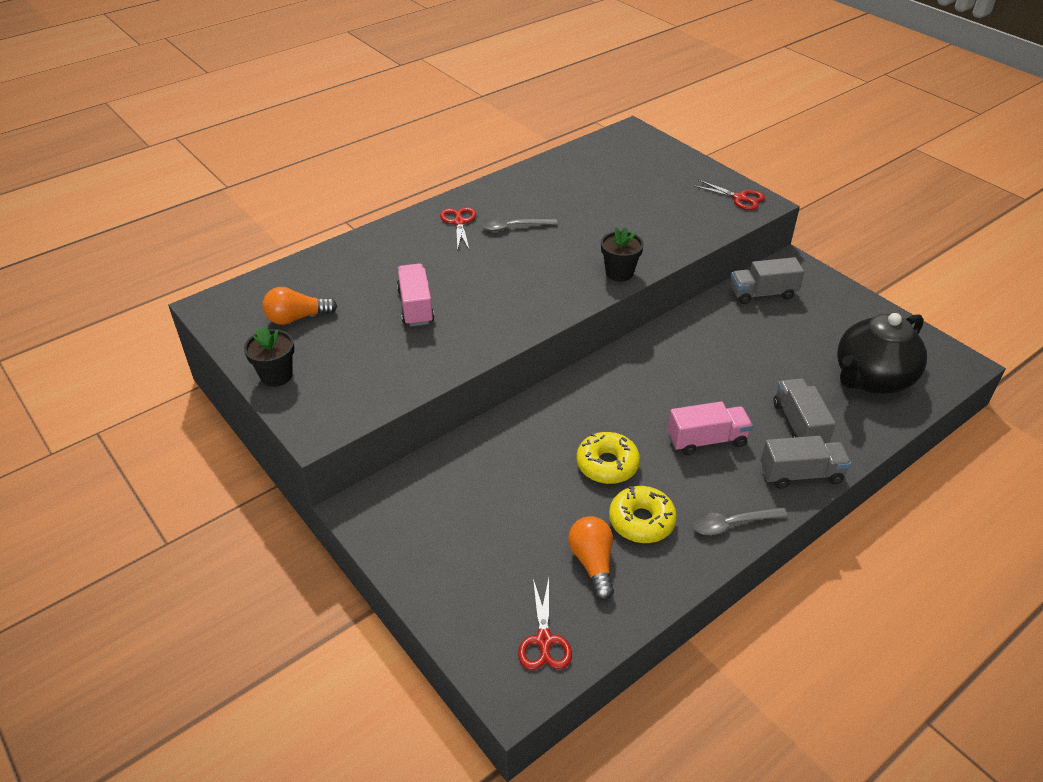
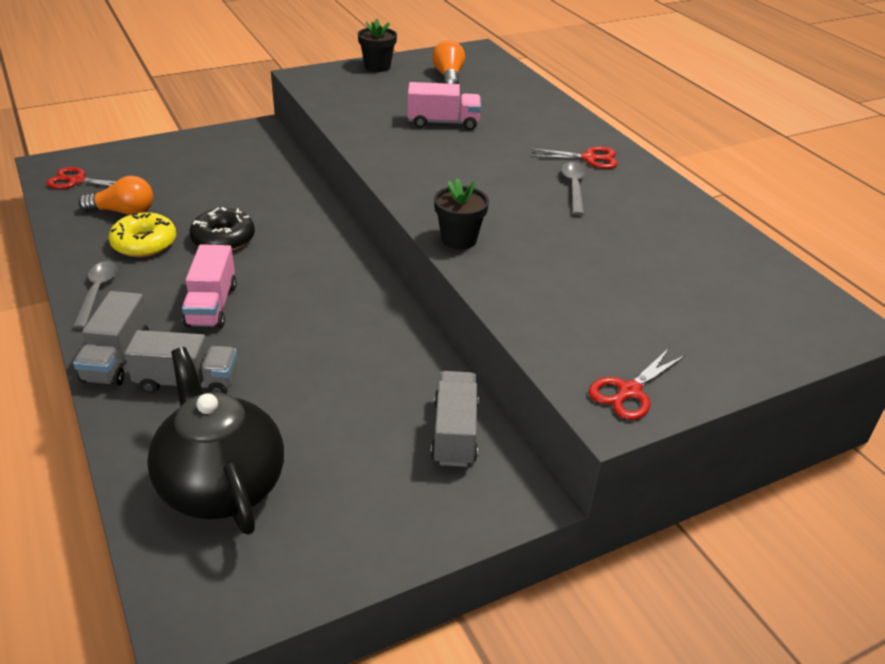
camera: 100 degrees right, 5 degrees down
yellow donut [576,432,640,484] -> black donut [190,207,255,251]

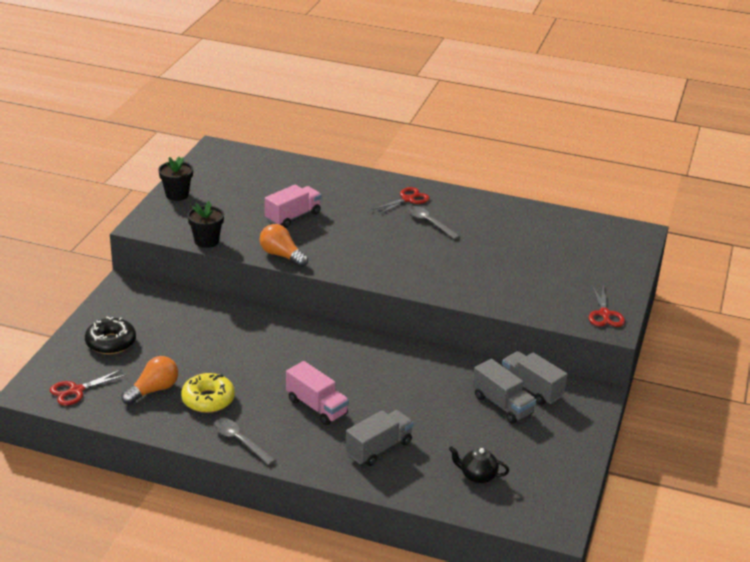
camera: 45 degrees left, 5 degrees down
grey truck [73,291,149,386] -> grey truck moved to [472,359,536,424]
black teapot [147,347,284,535] -> black teapot [449,446,509,483], size x0.46
black donut [190,207,255,251] -> black donut moved to [85,317,136,354]
orange light bulb [432,40,465,84] -> orange light bulb moved to [260,224,308,267]
black flower pot [434,178,489,250] -> black flower pot moved to [187,201,224,248]

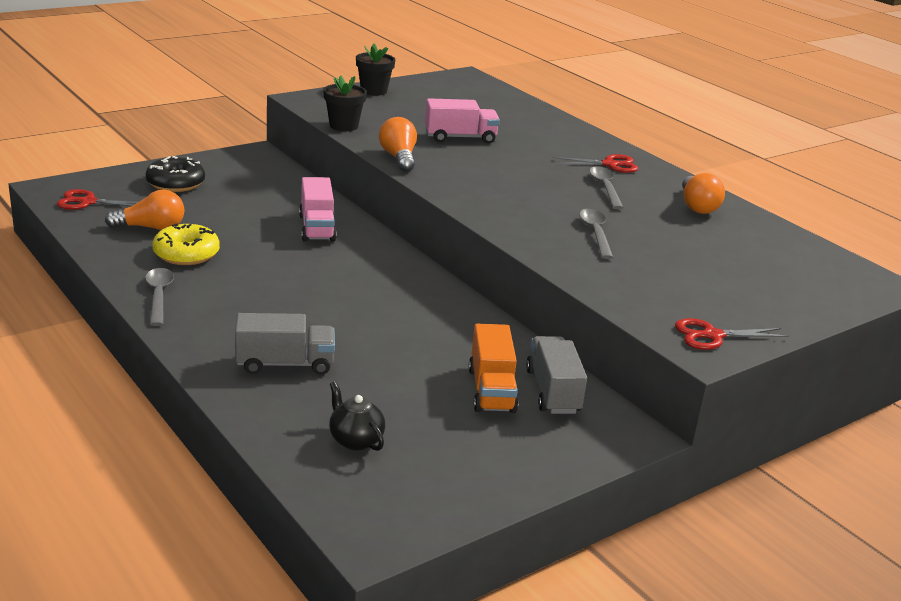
camera: 35 degrees right, 5 degrees down
pink truck [286,361,349,425] -> pink truck moved to [299,177,337,242]
grey truck [472,359,536,424] -> orange truck [469,324,518,413]
red scissors [589,285,625,327] -> red scissors turned 45 degrees clockwise [675,318,789,350]
none -> grey spoon [579,209,613,259]
none -> orange light bulb [682,173,725,214]

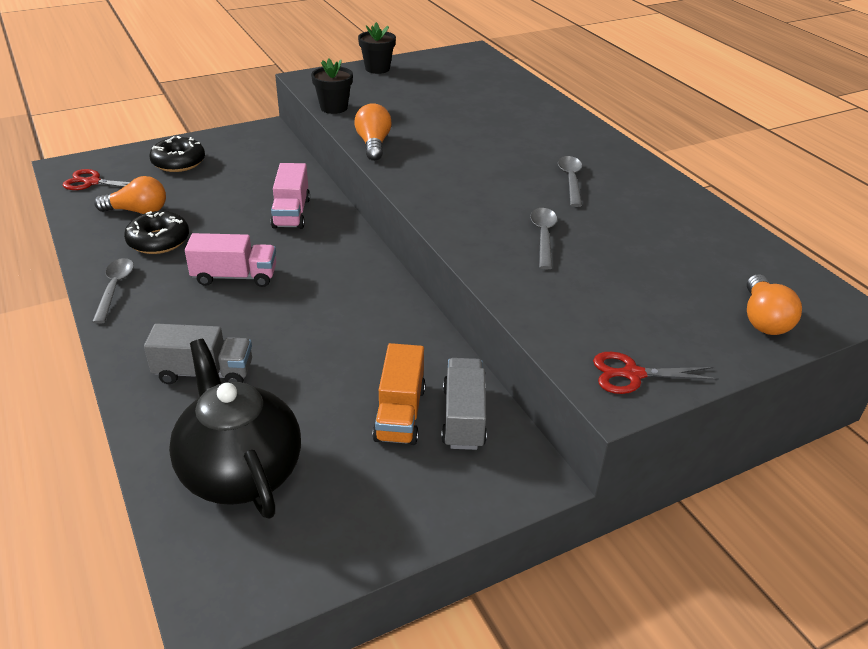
camera: 10 degrees right, 10 degrees up
yellow donut [152,224,220,265] -> black donut [124,211,189,254]
black teapot [329,381,385,451] -> black teapot [169,339,301,519], size x2.19
pink truck [425,98,500,143] -> pink truck moved to [185,233,276,287]
red scissors [553,154,638,173] -> none
orange light bulb [682,173,725,214] -> orange light bulb moved to [747,274,802,335]

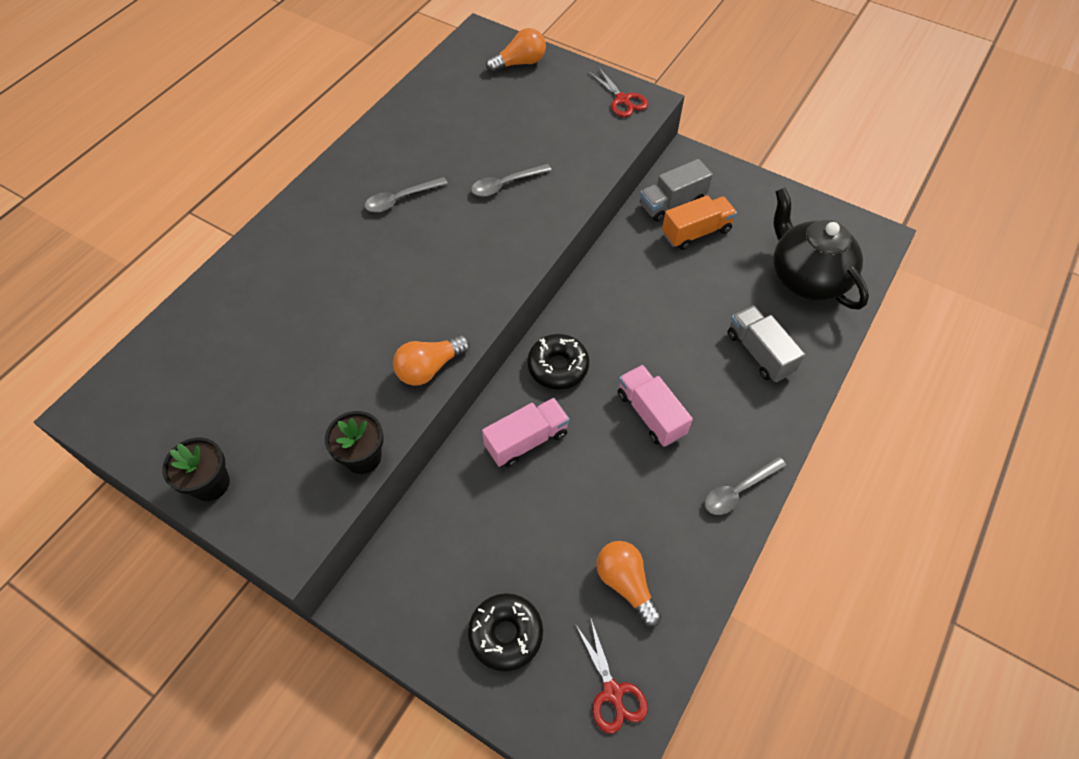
camera: 120 degrees left, 20 degrees up
black donut [124,211,189,254] -> black donut moved to [527,334,590,389]
black teapot [169,339,301,519] -> black teapot turned 120 degrees clockwise [773,188,869,310]

